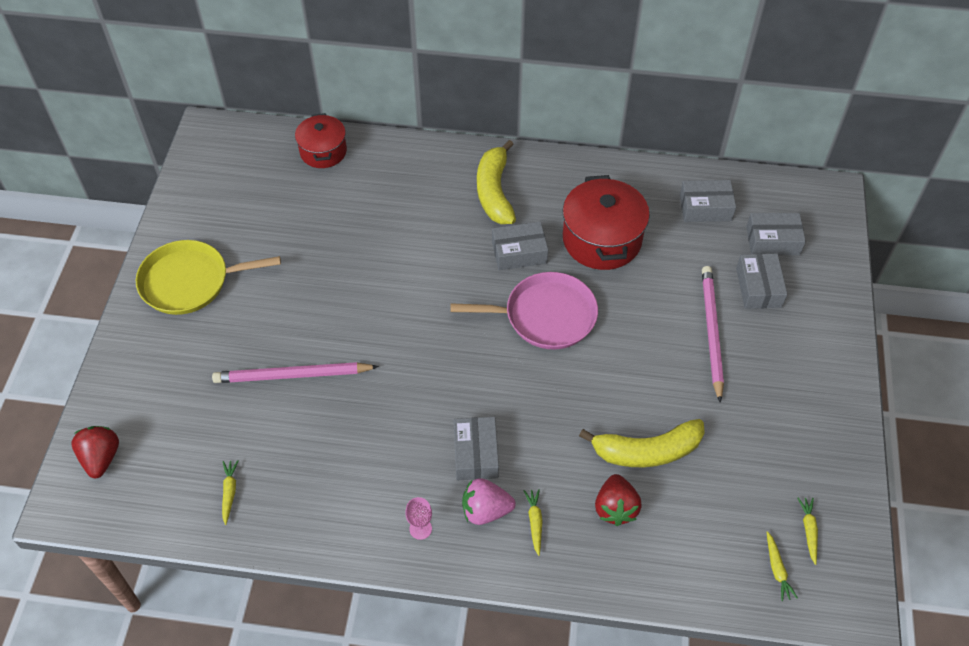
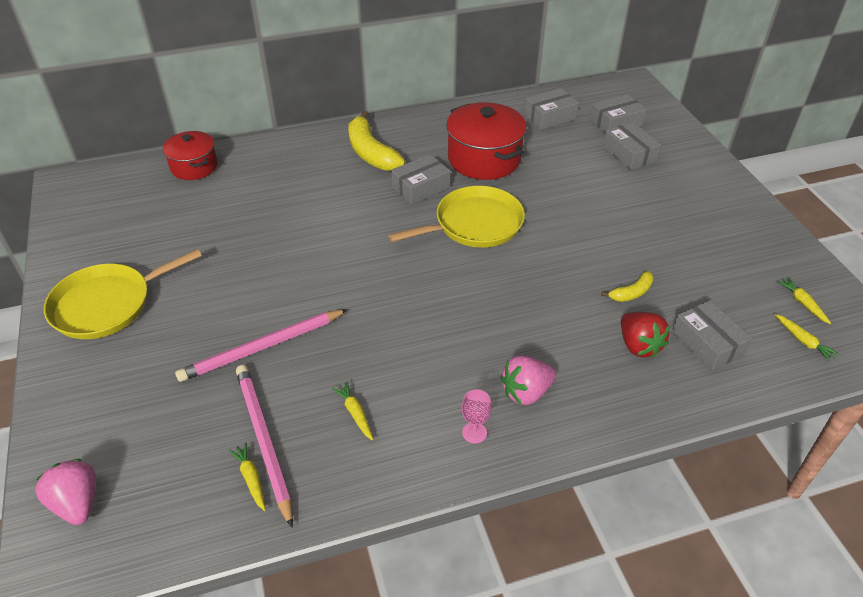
camera: 25 degrees left, 10 degrees down
red strawberry [72,426,119,478] -> pink strawberry [36,459,96,525]
pink pan [451,272,598,350] -> yellow pan [389,186,525,248]
grey box [453,417,499,480] -> grey box moved to [672,300,752,371]
yellow carrot [524,489,543,556] -> yellow carrot moved to [332,381,373,441]
yellow banana [579,419,705,467] -> yellow banana [601,271,654,302], size x0.51
pink pencil [702,266,724,403] -> pink pencil moved to [236,365,293,528]

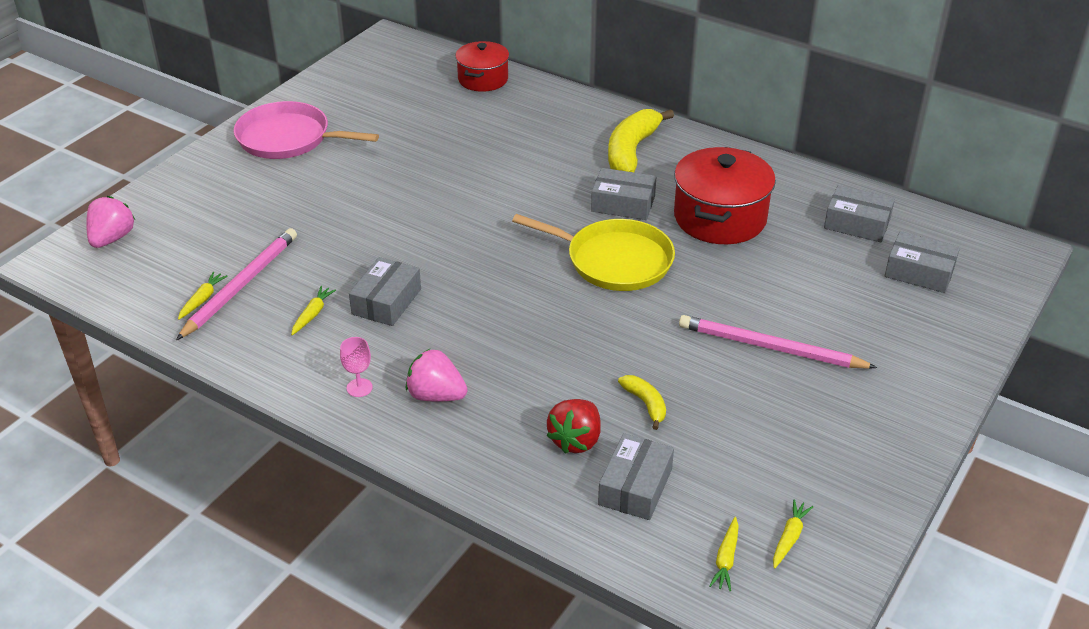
camera: 50 degrees right, 5 degrees down
yellow pan [44,249,202,339] -> pink pan [234,101,379,159]
pink pencil [175,309,348,382] -> pink pencil moved to [679,315,877,369]
yellow banana [601,271,654,302] -> yellow banana turned 135 degrees counterclockwise [618,375,666,430]
grey box [603,122,661,170] -> grey box moved to [349,257,421,326]

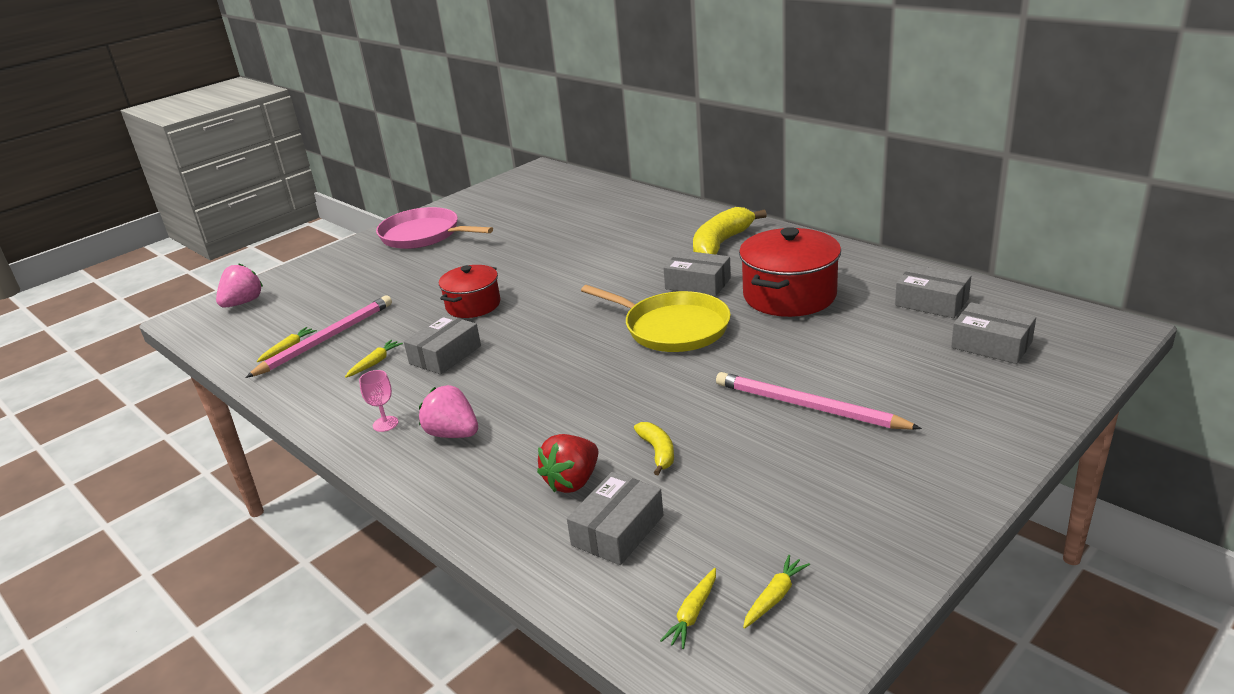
camera: 15 degrees right, 10 degrees down
red pot [455,41,509,92] -> red pot moved to [439,265,500,318]

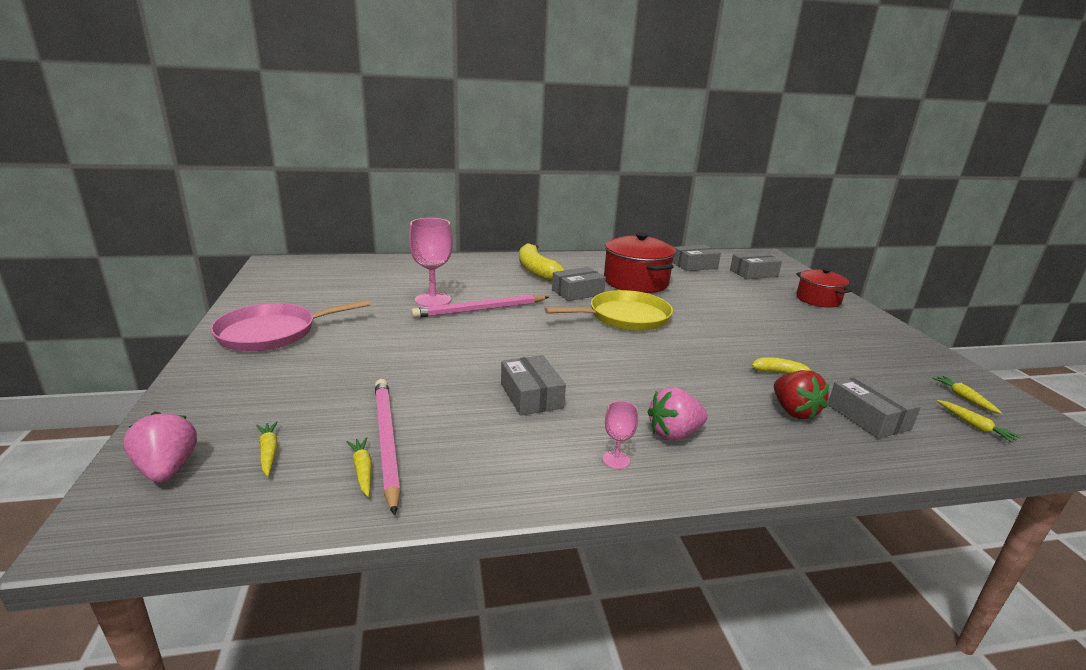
camera: 60 degrees left, 5 degrees down
yellow carrot [345,340,403,378] -> yellow carrot moved to [256,421,278,476]
red pot [439,265,500,318] -> red pot moved to [796,268,852,308]
pink pencil [716,372,922,430] -> pink pencil moved to [411,295,549,318]
none -> pink goblet [409,218,453,307]

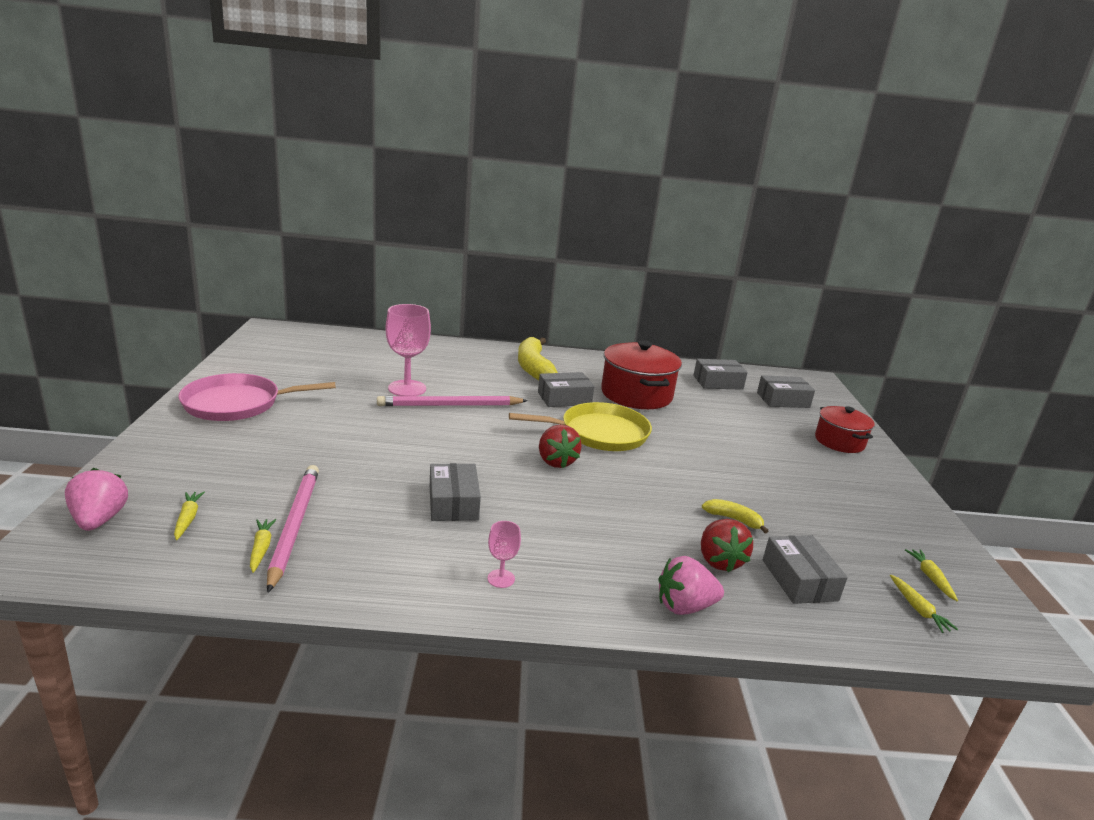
camera: 10 degrees right, 0 degrees up
pink strawberry [648,387,708,441] -> pink strawberry moved to [659,556,724,615]
none -> red strawberry [539,425,582,468]

